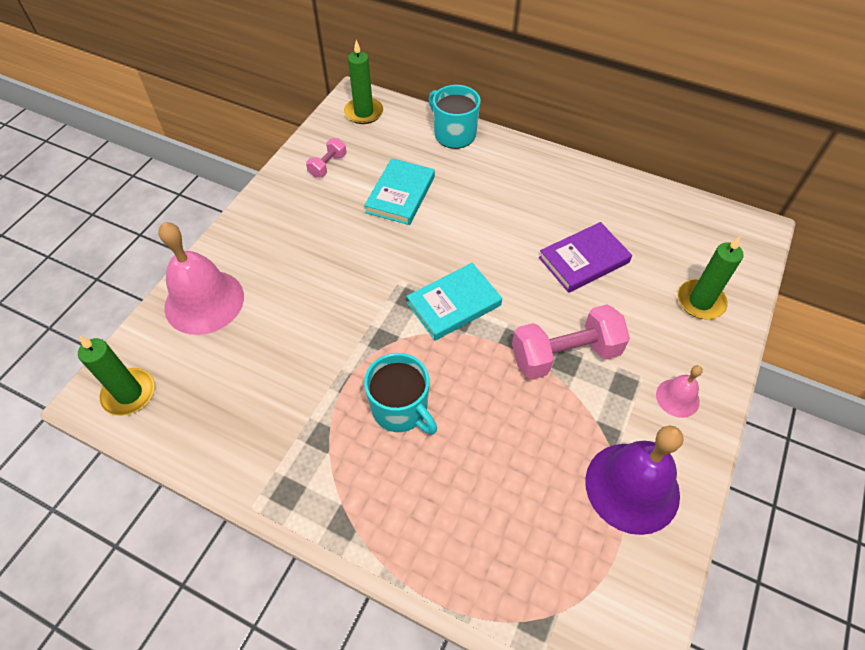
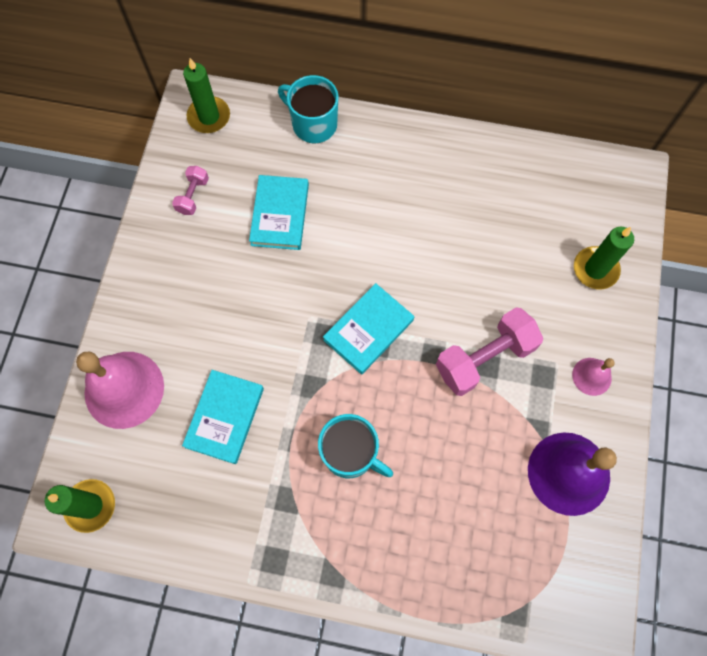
camera: 15 degrees left, 15 degrees up
purple book [539,222,632,293] -> none
none -> turquoise book [182,370,264,464]

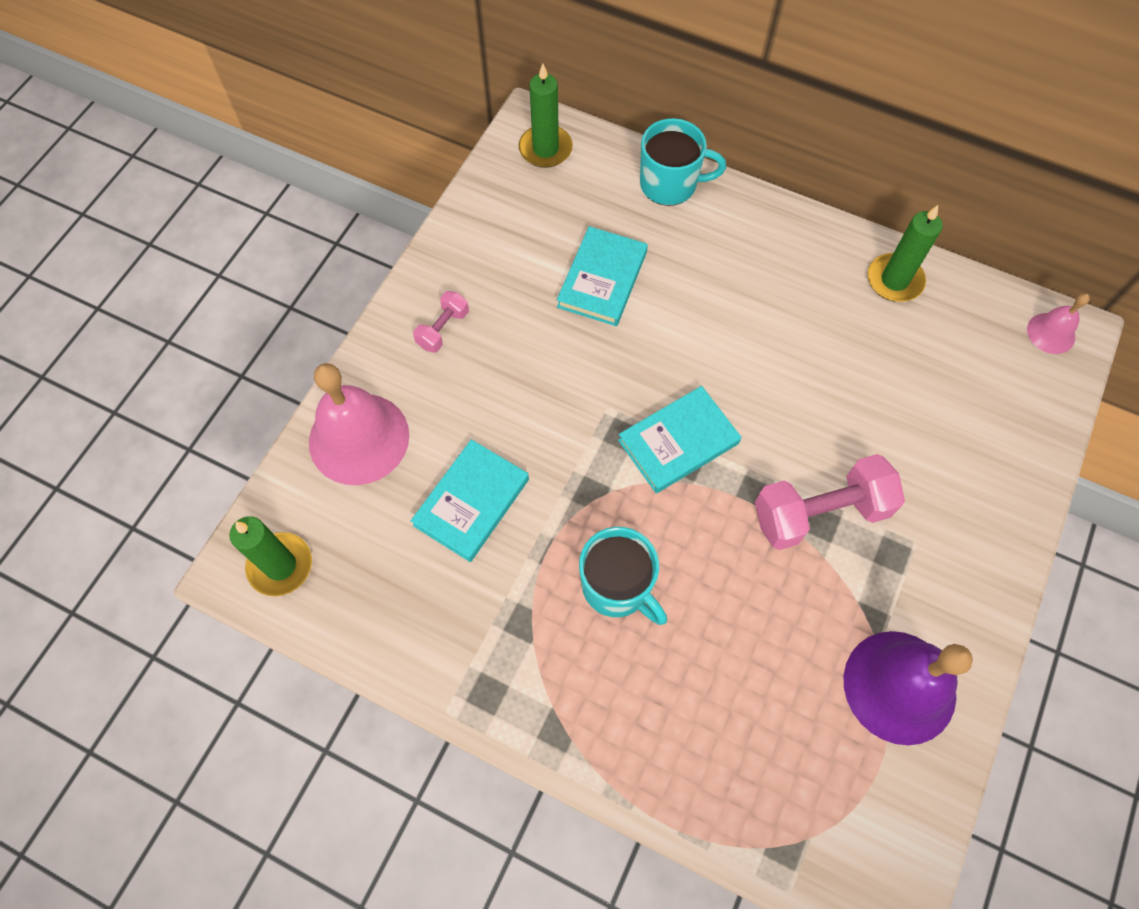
camera: 15 degrees right, 5 degrees down
pink dumbbell [172,166,209,215] -> pink dumbbell moved to [413,291,469,353]
turquoise mug [278,75,339,144] -> turquoise mug turned 135 degrees clockwise [640,118,726,206]
pink bell [572,358,615,396] -> pink bell moved to [1027,293,1090,354]
green candle [574,227,634,289] -> green candle moved to [868,205,943,302]

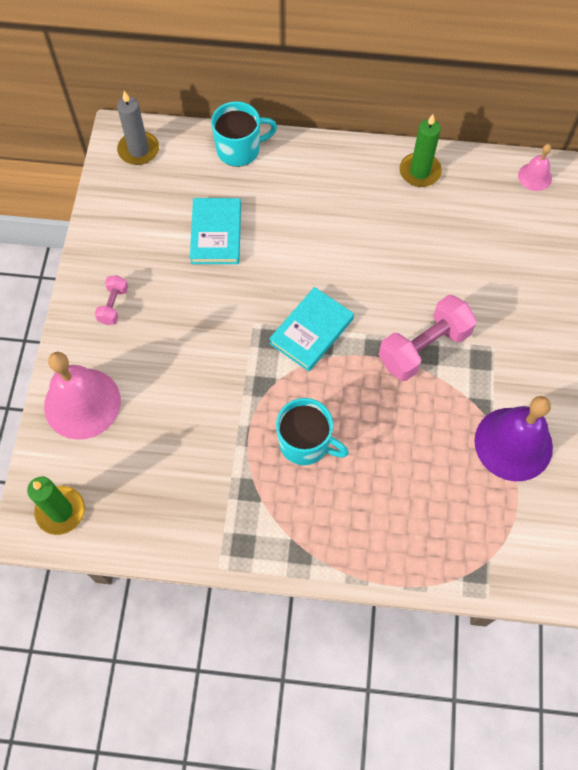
camera: 20 degrees left, 0 degrees up
turquoise book [411,439,529,562] -> none
green candle [519,64,573,168] -> grey candle [117,91,159,165]

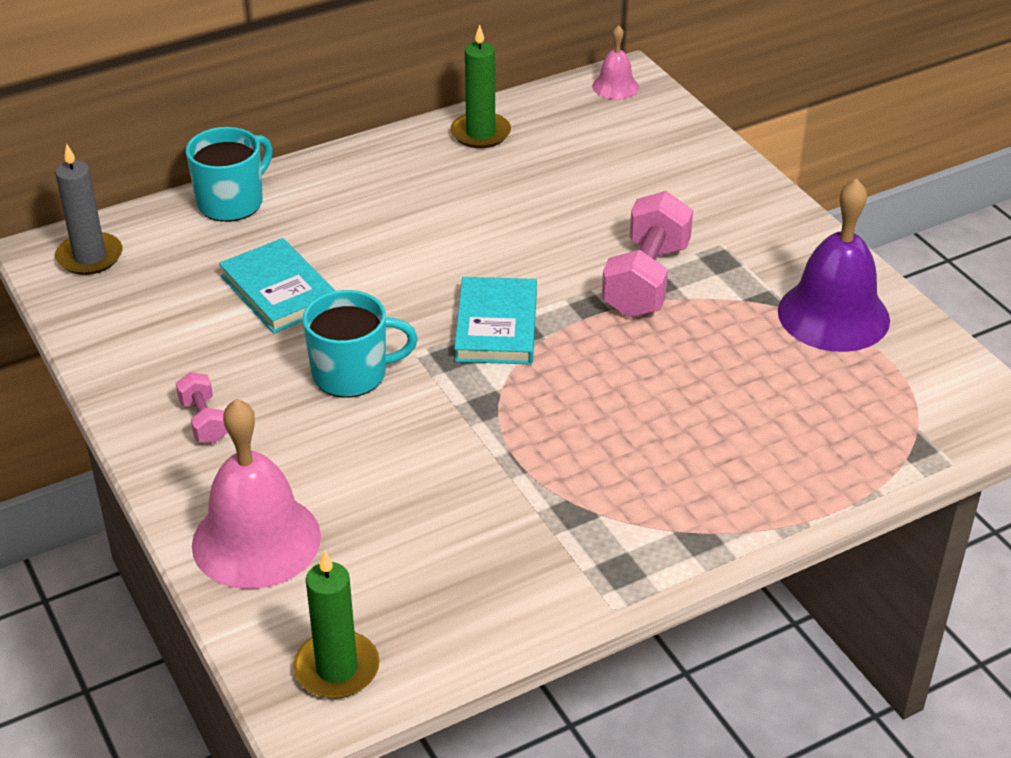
camera: 35 degrees left, 25 degrees down
turquoise mug [276,398,349,465] -> turquoise mug moved to [303,290,418,398]

